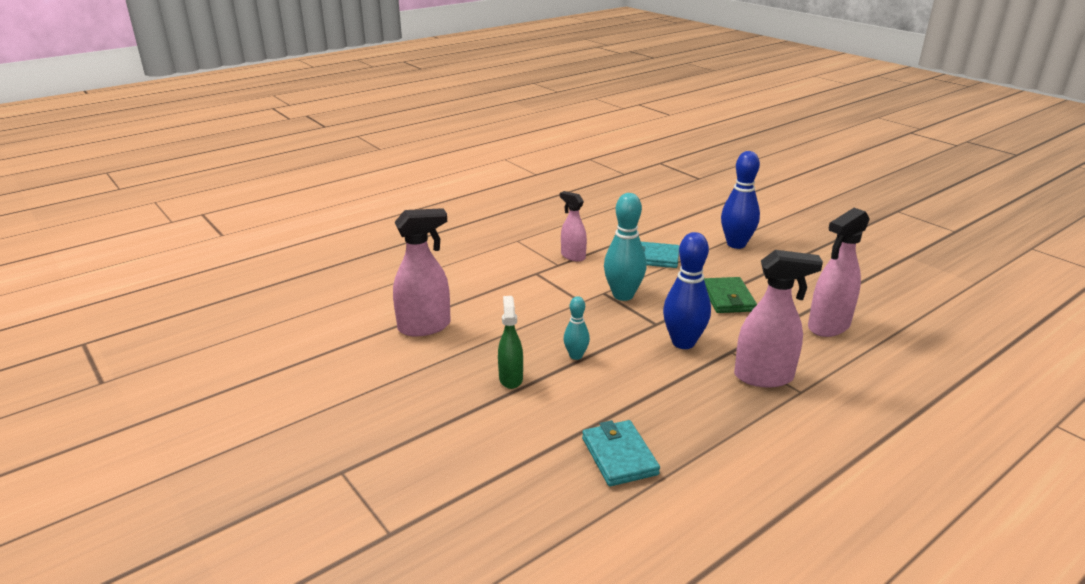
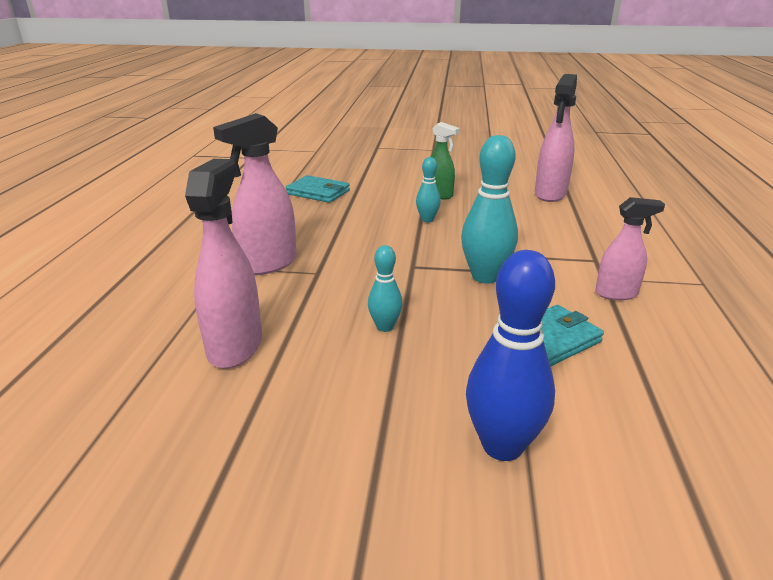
camera: 135 degrees right, 0 degrees up
blue bowling pin [663,232,711,349] -> none
green wallet [704,277,757,313] -> turquoise bowling pin [368,245,403,332]

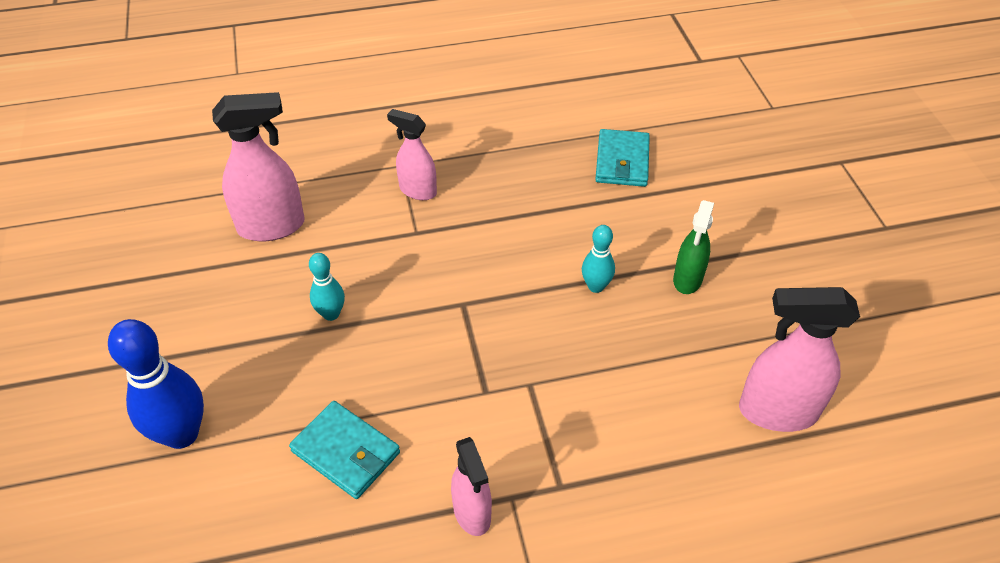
camera: 70 degrees right, 20 degrees up
pink spray bottle [213,113,297,275] -> pink spray bottle [387,109,437,200], size x0.63
turquoise bowling pin [461,135,518,284] -> none

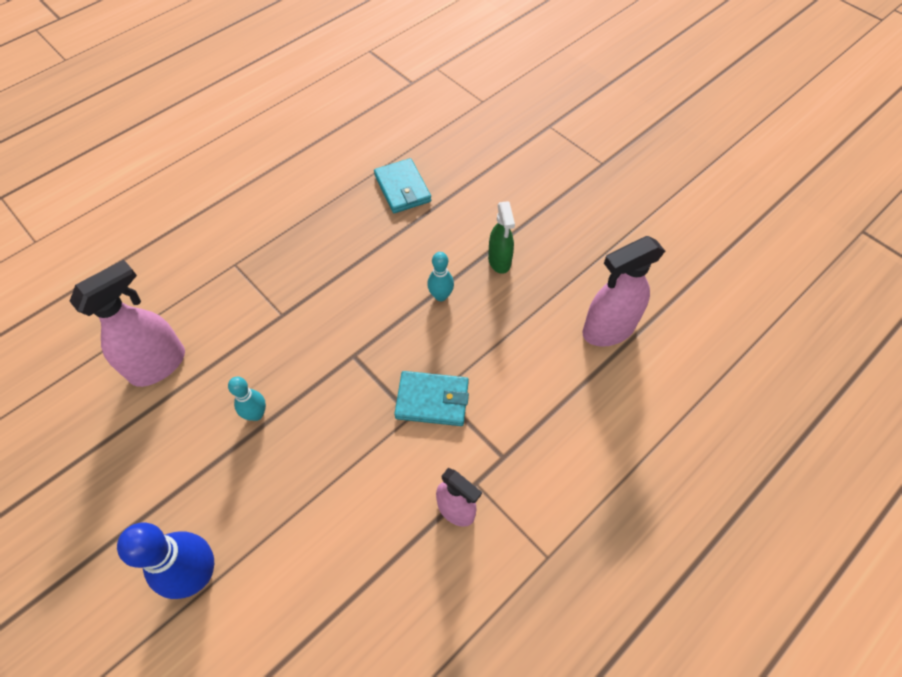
camera: 30 degrees left, 10 degrees up
turquoise wallet [289,401,400,499] -> turquoise wallet moved to [394,371,469,426]
pink spray bottle [387,109,437,200] -> none

